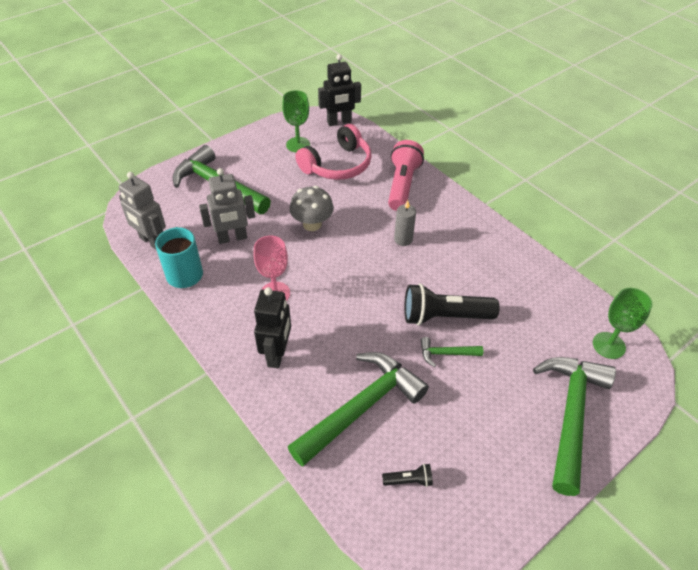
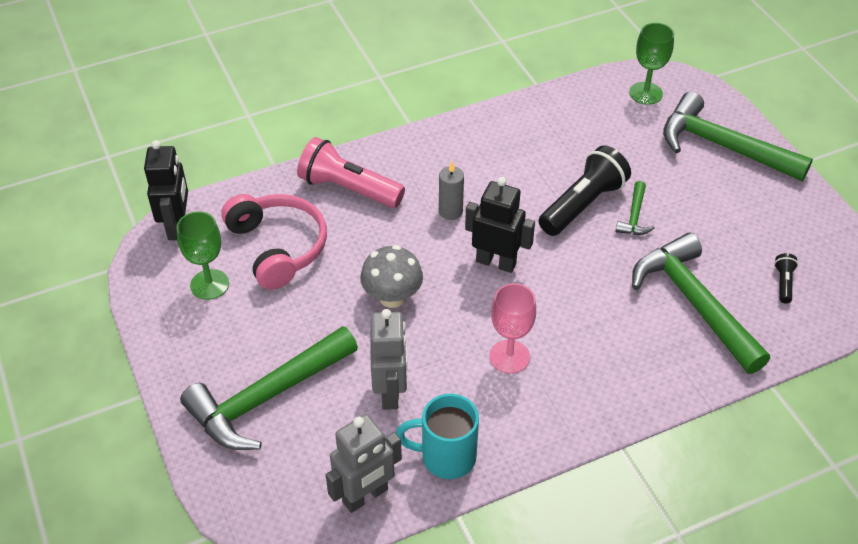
camera: 75 degrees left, 0 degrees up
black robot [254,287,291,368] -> black robot moved to [465,177,535,273]
black flashlight [404,284,500,325] -> black flashlight turned 150 degrees counterclockwise [538,145,631,236]

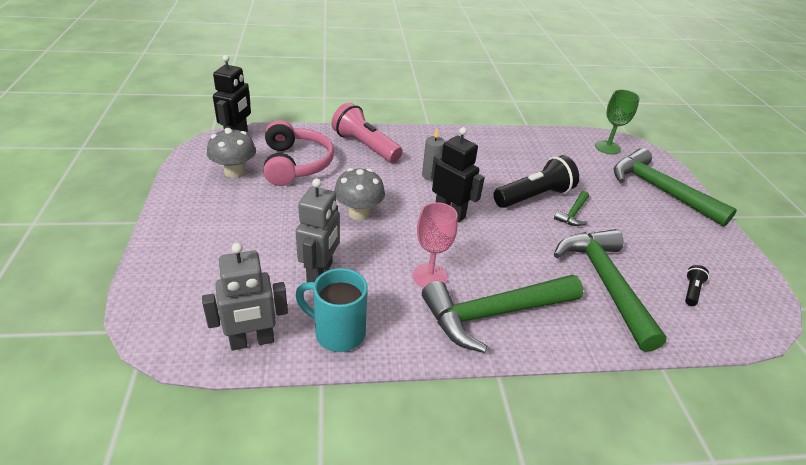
camera: 15 degrees right, 10 degrees down
green goblet [177,211,229,300] -> grey mushroom [207,128,256,178]
green hammer [180,326,358,450] -> green hammer moved to [422,275,583,353]

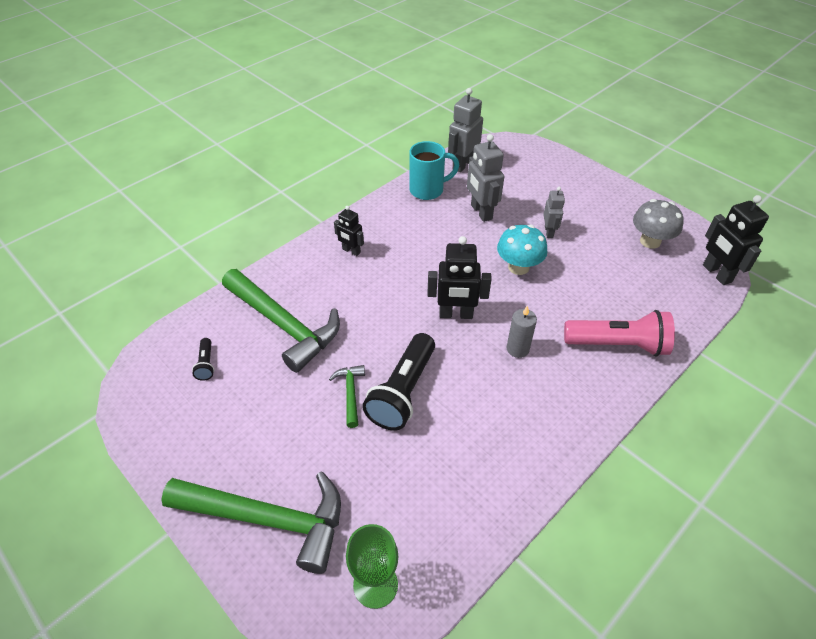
camera: 145 degrees right, 10 degrees up
pink headphones [264,120,334,186] -> none
grey mushroom [334,168,385,220] -> turquoise mushroom [497,225,547,275]
pink goblet [413,202,458,288] -> none
green hammer [422,275,583,353] -> black robot [334,206,364,256]
none -> grey robot [543,187,565,238]

